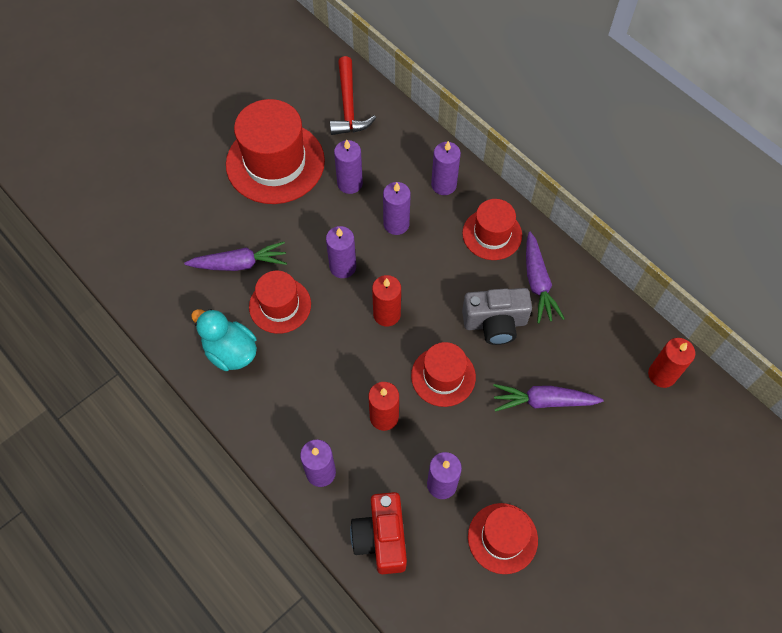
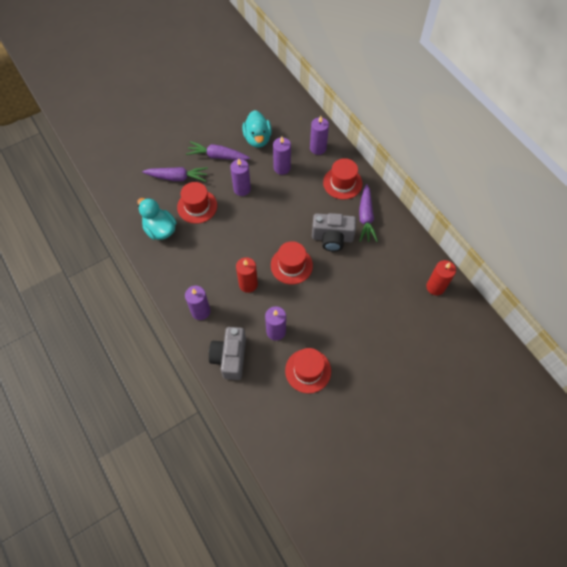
camera: 10 degrees right, 0 degrees up
red hat [226,99,325,204] -> none
red hammer [330,56,376,135] -> none
purple candle [334,140,363,194] -> turquoise duck [242,110,272,148]
red camera [350,492,407,574] -> grey camera [209,327,246,380]
red candle [372,275,401,326] -> none
purple carrot [493,384,604,412] -> purple carrot moved to [186,141,250,160]

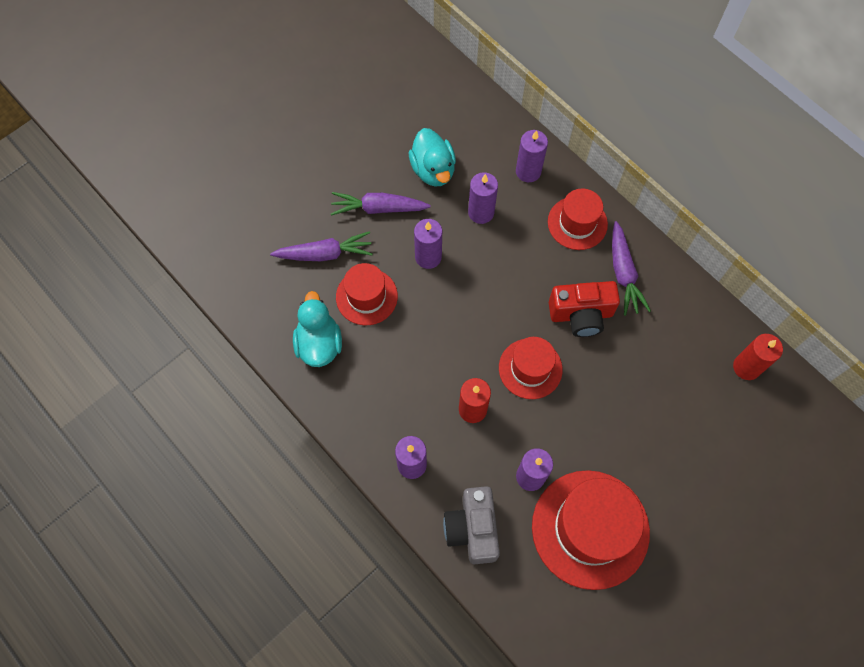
camera: 10 degrees left, 5 degrees up
turquoise duck [138,198,177,240] -> turquoise duck turned 45 degrees clockwise [293,291,342,367]
red hat [285,348,331,393] -> red hat [532,470,650,590], size x1.72
grey camera [312,213,356,252] -> red camera [549,281,620,337]

